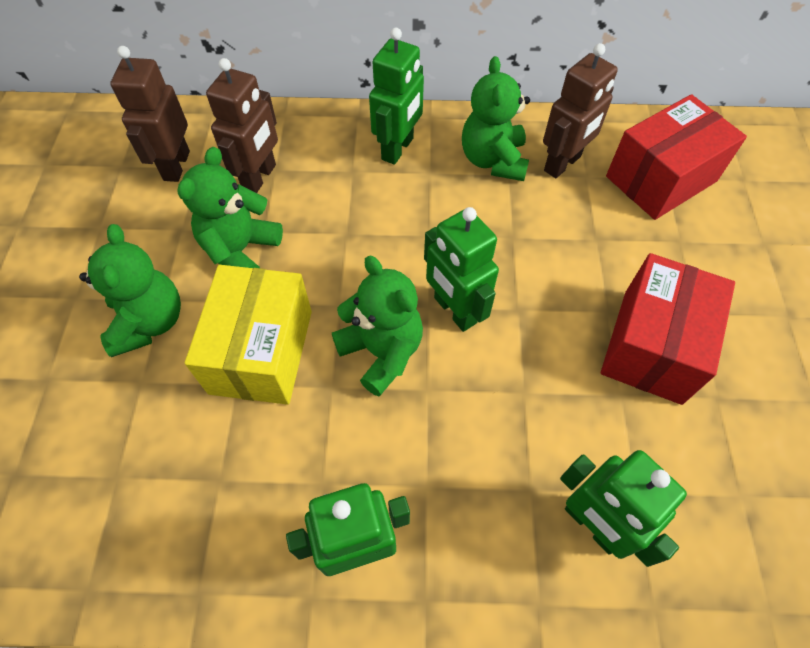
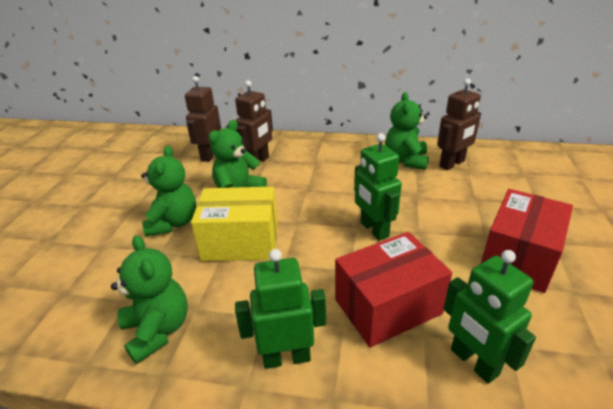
camera: 10 degrees right, 25 degrees down
yellow box [185,265,312,405] -> yellow box turned 75 degrees clockwise [191,187,278,261]
green teddy bear [332,256,423,396] -> green teddy bear moved to [111,235,188,364]
green robot [369,28,424,165] -> none
red box [606,94,747,220] -> red box moved to [335,232,452,348]

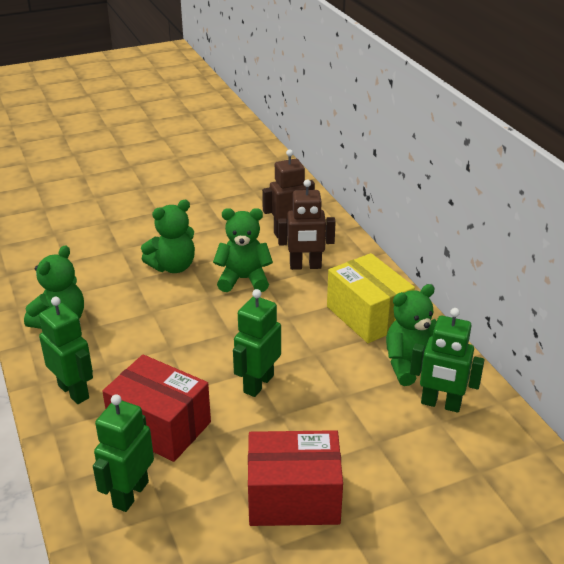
camera: 55 degrees right, 0 degrees up
yellow box [191,187,278,261] -> yellow box moved to [327,253,415,343]
brown robot [437,78,481,170] -> green robot [410,308,484,413]

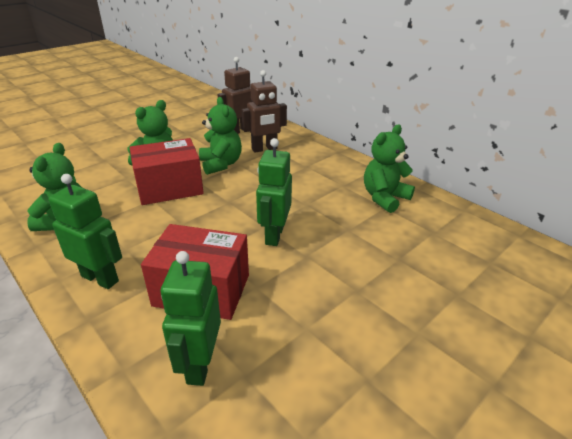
camera: 20 degrees left, 0 degrees up
green teddy bear [213,208,273,292] -> green teddy bear turned 90 degrees clockwise [199,97,242,175]
red box [248,430,343,526] -> red box moved to [129,138,204,205]
yellow box [327,253,415,343] -> none
green robot [410,308,484,413] -> none

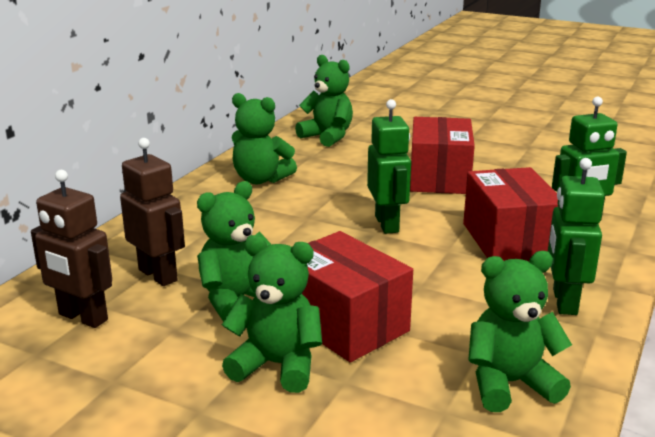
camera: 110 degrees left, 10 degrees down
green robot [256,138,292,246] -> green robot turned 90 degrees counterclockwise [367,99,411,234]
none -> green teddy bear [295,55,353,147]
none -> red box [410,117,475,194]

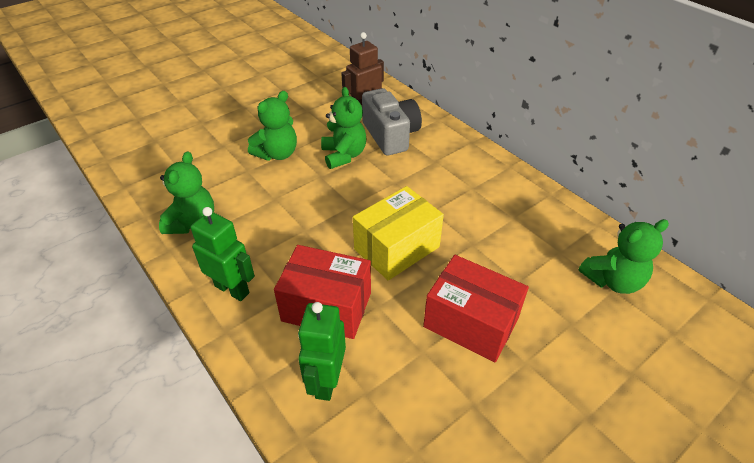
camera: 115 degrees right, 20 degrees up
brown robot [120,138,185,286] -> grey camera [362,88,422,156]
green teddy bear [231,93,297,184] -> none
red box [302,231,413,362] -> none
green robot [367,99,411,234] -> yellow box [353,186,444,280]

